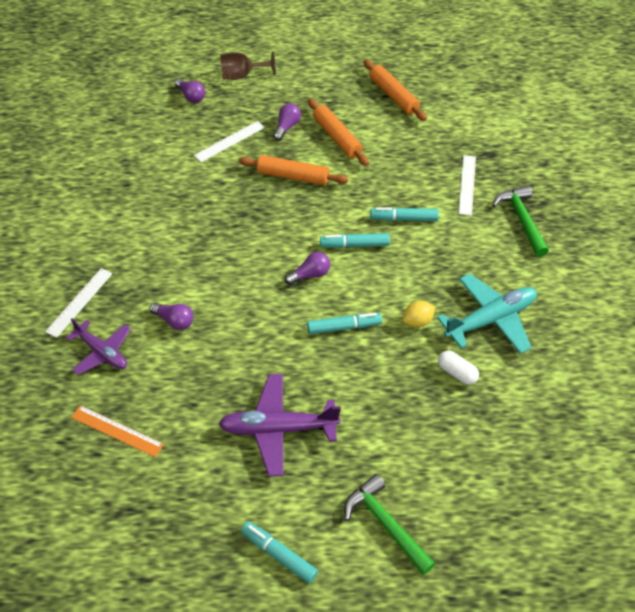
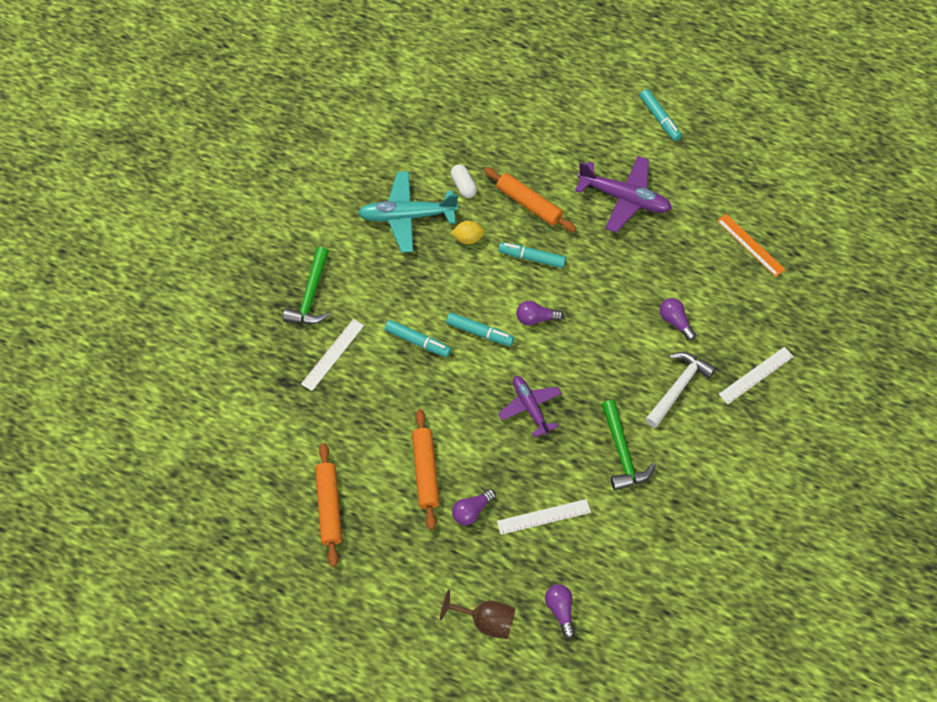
camera: 155 degrees left, 10 degrees up
purple plane [66,318,131,375] -> purple plane moved to [498,376,562,438]
orange rolling pin [239,155,348,185] -> orange rolling pin moved to [484,167,576,232]
green hammer [344,474,436,575] -> green hammer moved to [601,400,656,490]
none -> white hammer [645,352,716,428]

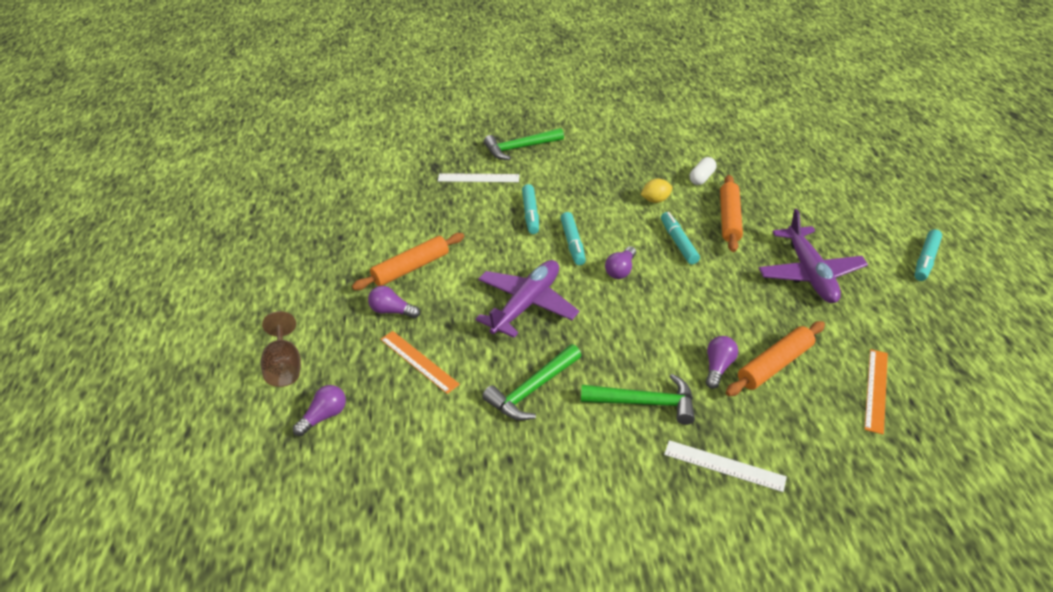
camera: 60 degrees right, 20 degrees down
orange rolling pin [315,443,342,567] -> orange rolling pin moved to [726,321,825,396]
turquoise plane [358,171,458,253] -> none
yellow lemon [451,221,485,244] -> yellow lemon turned 75 degrees counterclockwise [640,179,672,203]
white ruler [497,499,591,535] -> orange ruler [380,331,460,394]
purple plane [498,376,562,438] -> purple plane [476,260,579,338], size x1.52
purple light bulb [517,301,564,325] -> purple light bulb turned 120 degrees counterclockwise [605,246,636,279]
white hammer [645,352,716,428] -> green hammer [581,374,695,425]

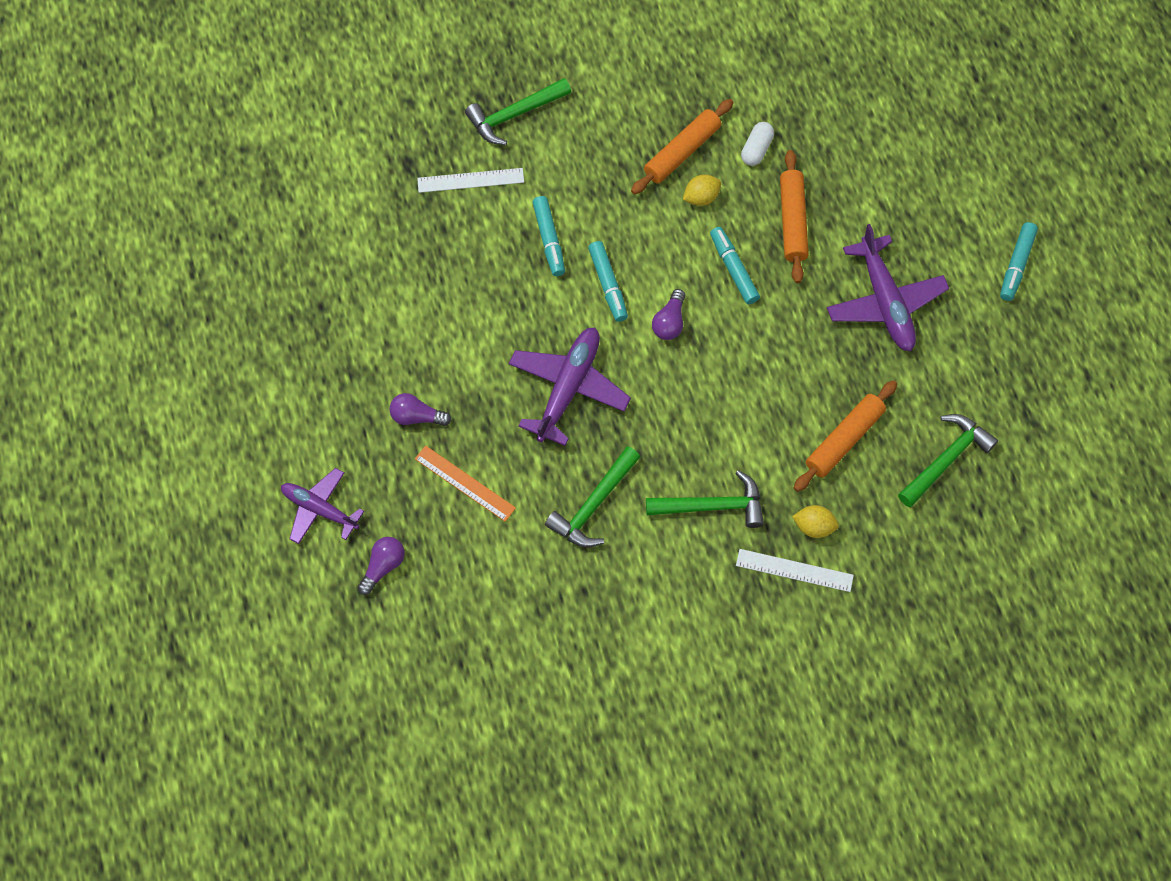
camera: 10 degrees left, 25 degrees up
brown goblet [261,311,301,387] -> purple plane [281,468,364,544]
orange rolling pin [352,233,464,290] -> orange rolling pin moved to [631,99,733,194]
purple light bulb [706,336,738,389] -> none
orange ruler [865,349,888,435] -> green hammer [898,414,998,507]
none -> yellow lemon [792,505,839,538]

